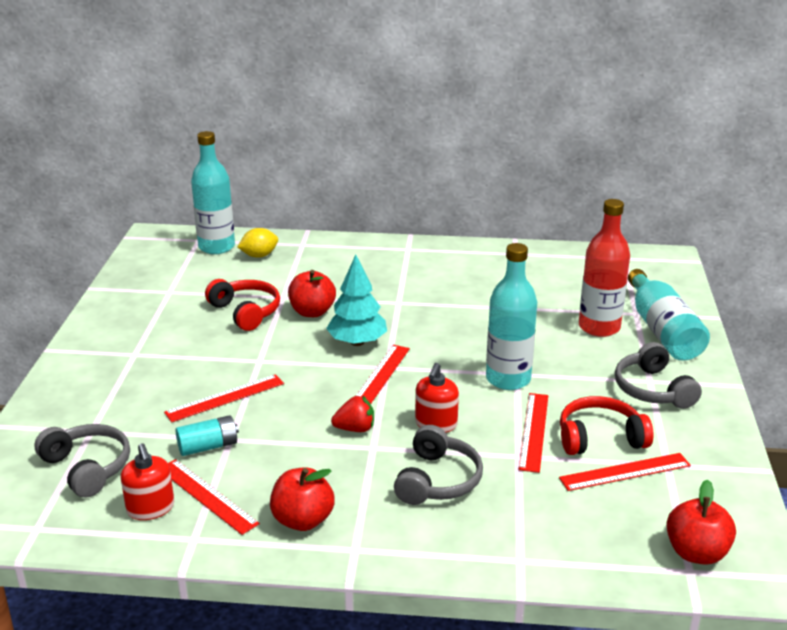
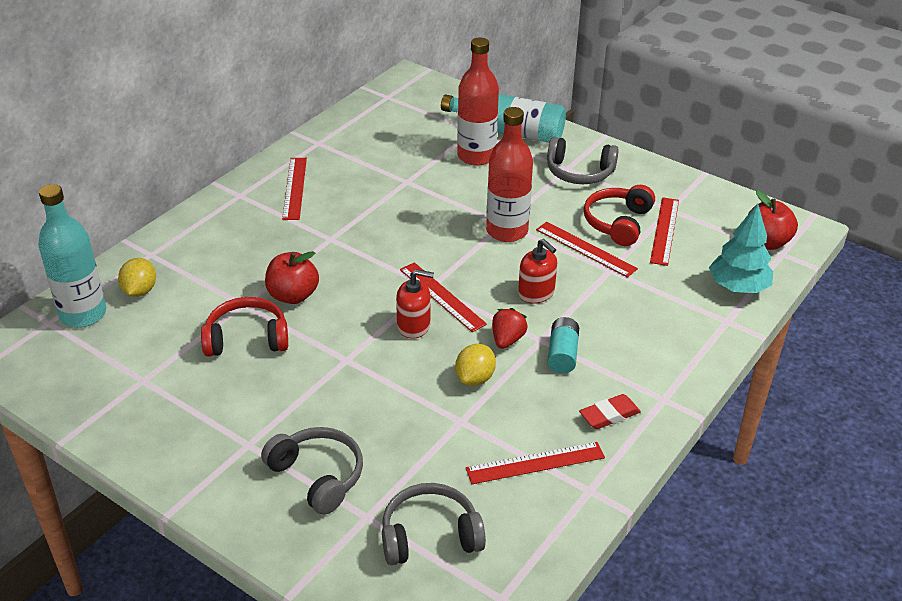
camera: 60 degrees left, 10 degrees up
red soap dispenser [121,443,174,520] -> red soap dispenser moved to [396,269,434,339]
red ruler [164,374,284,422] -> red ruler moved to [282,158,307,220]
turquoise battery [176,415,239,456] -> turquoise battery moved to [547,317,579,373]
red apple [270,467,335,531] -> red eraser [579,394,641,429]
turquoise tree [326,254,387,346] -> turquoise tree moved to [709,204,773,293]
grey headphones [394,425,483,505] -> grey headphones moved to [261,427,363,515]
turquoise bottle [486,243,537,390] -> red bottle [486,107,533,242]
none -> yellow lemon [455,344,496,386]

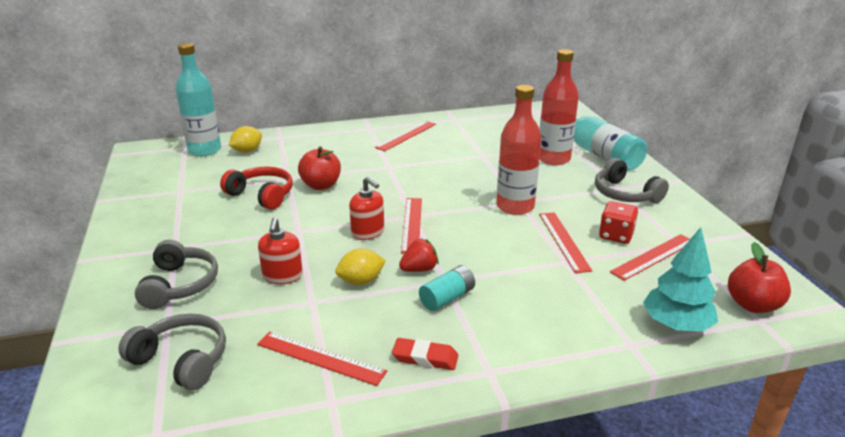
camera: 40 degrees right, 10 degrees down
red soap dispenser [518,239,557,304] -> red soap dispenser moved to [258,217,303,284]
red headphones [584,185,655,246] -> red dice [599,201,638,244]

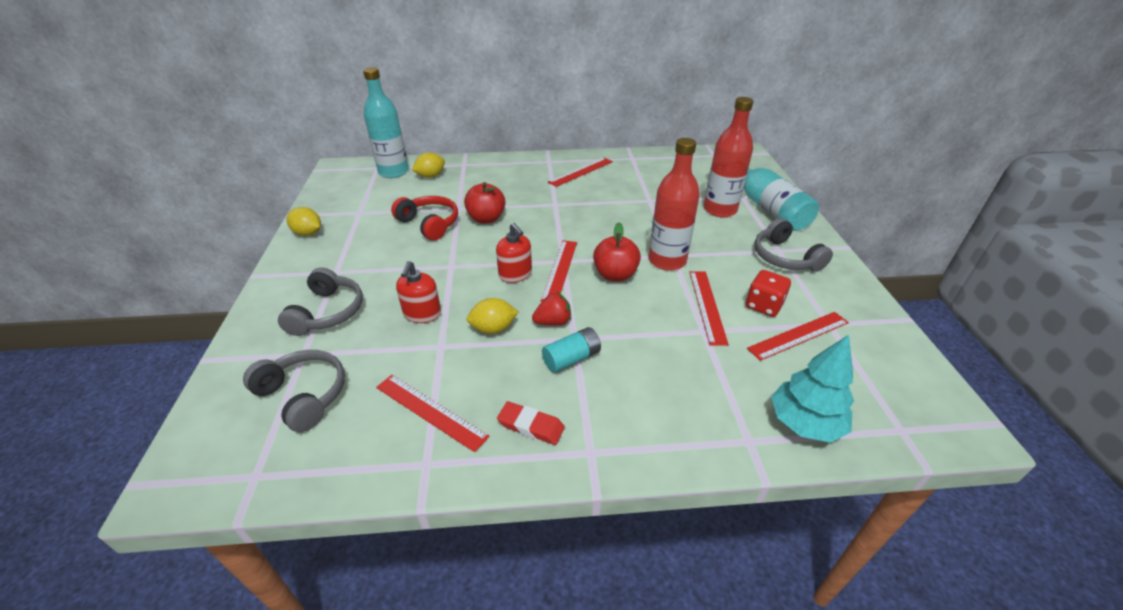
camera: 10 degrees right, 10 degrees up
red apple [728,242,791,313] -> red apple moved to [593,222,641,281]
none -> yellow lemon [286,207,321,236]

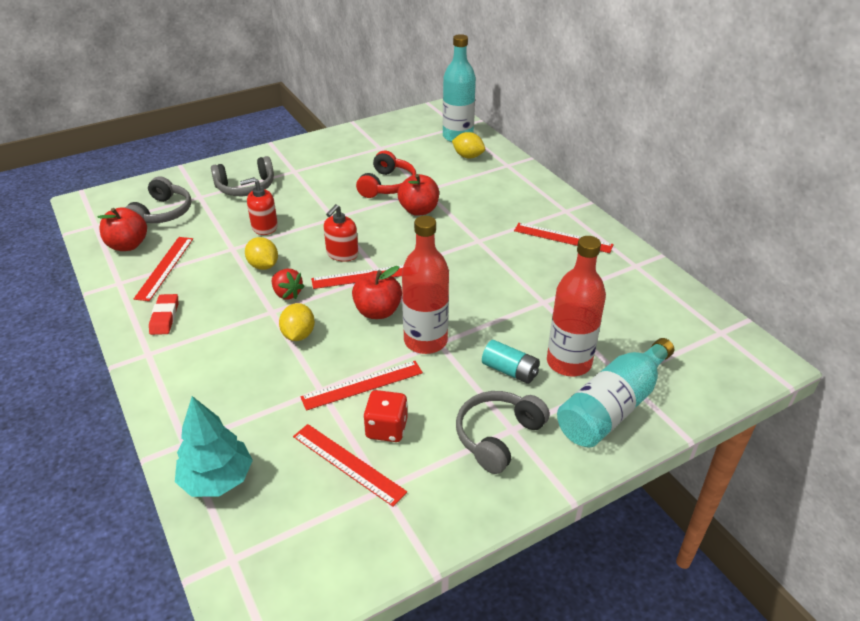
camera: 65 degrees right, 0 degrees up
yellow lemon [286,207,321,236] -> yellow lemon moved to [279,303,315,341]
turquoise battery [542,327,601,373] -> turquoise battery moved to [482,340,540,384]
none -> red apple [98,207,147,251]

